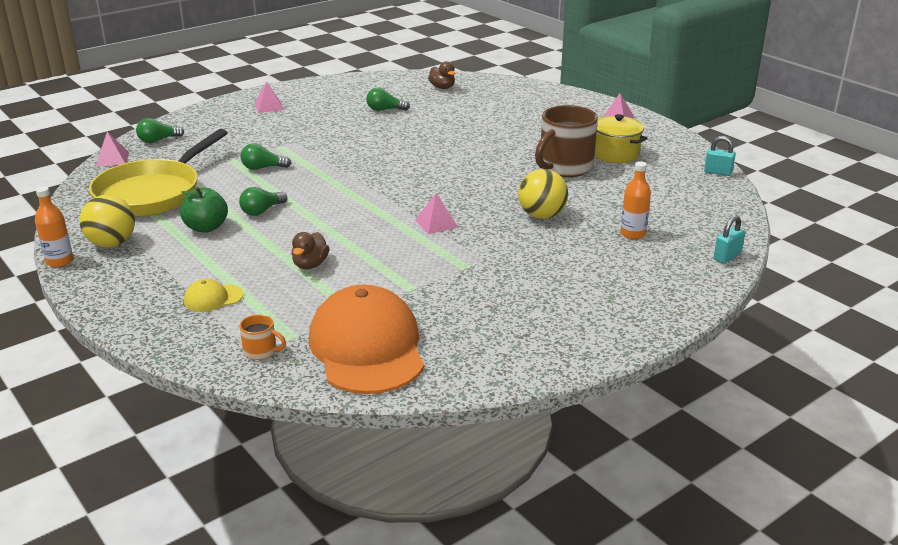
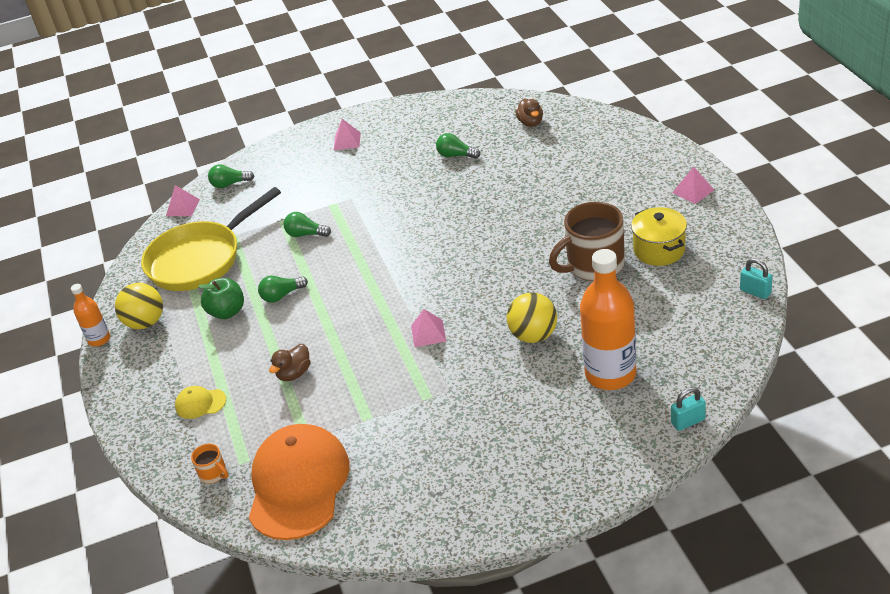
camera: 25 degrees right, 10 degrees up
orange bottle [620,161,651,239] -> orange bottle [580,249,636,390], size x1.96

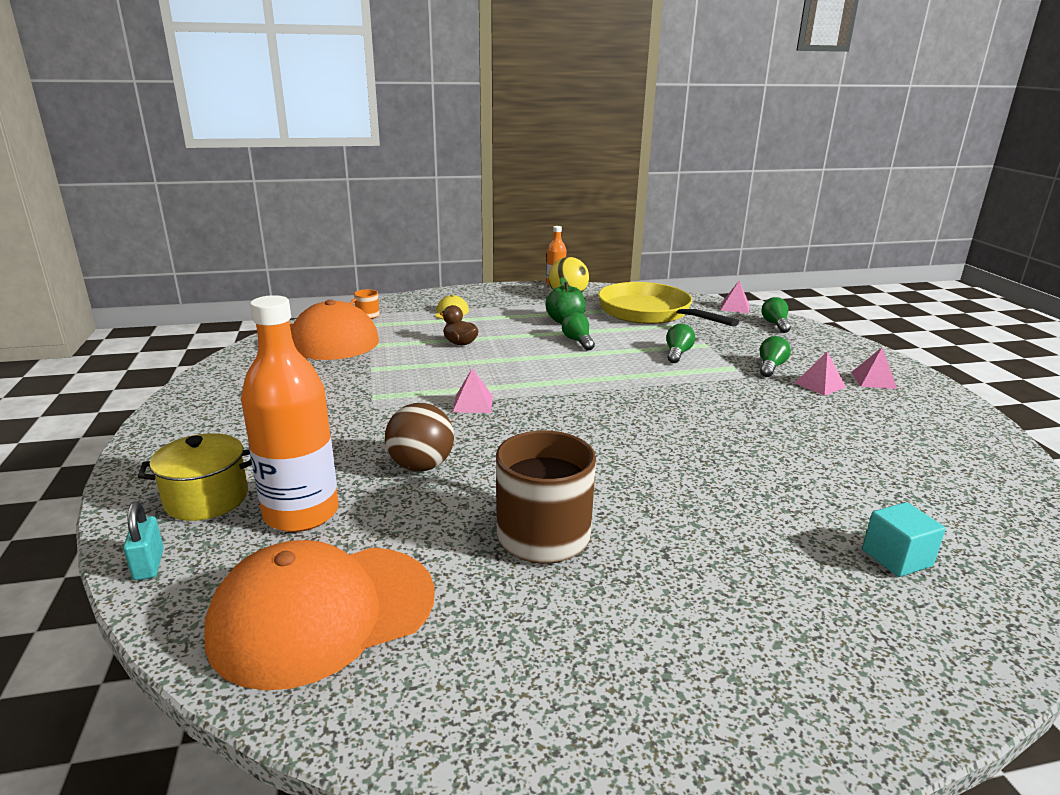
camera: 90 degrees right, 15 degrees down
green light bulb [436,133,480,159] -> green light bulb moved to [760,336,791,377]
yellow ball [507,293,557,343] -> brown ball [385,403,454,472]
brown duck [515,99,543,127] -> none
yellow pot [631,207,687,266] -> yellow pot moved to [138,433,252,521]
pink pyramid [673,167,714,204] -> pink pyramid moved to [795,351,846,396]
turquoise padlock [740,258,773,299] -> none
none -> orange cap [204,540,435,690]
none -> turquoise cube [862,502,946,577]

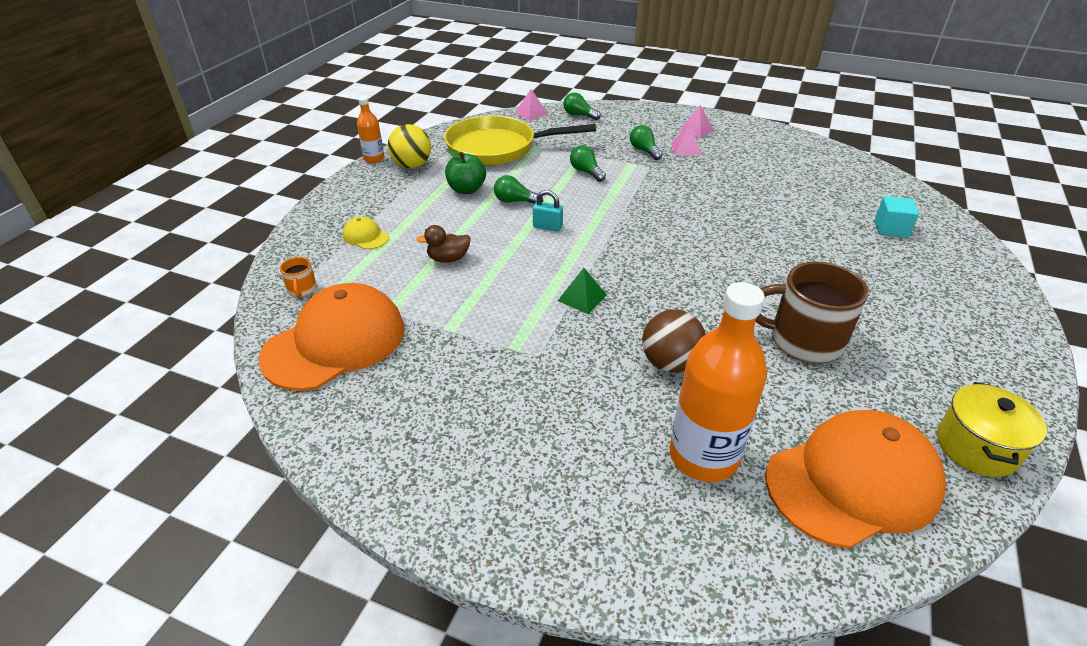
camera: 55 degrees left, 15 degrees up
turquoise padlock [123,501,164,580] -> turquoise padlock moved to [533,190,563,232]
yellow pot [138,433,252,521] -> yellow pot moved to [937,382,1047,477]
orange cap [204,540,435,690] -> orange cap turned 120 degrees counterclockwise [766,410,946,549]
pink pyramid [453,368,493,413] -> green pyramid [558,268,607,314]

